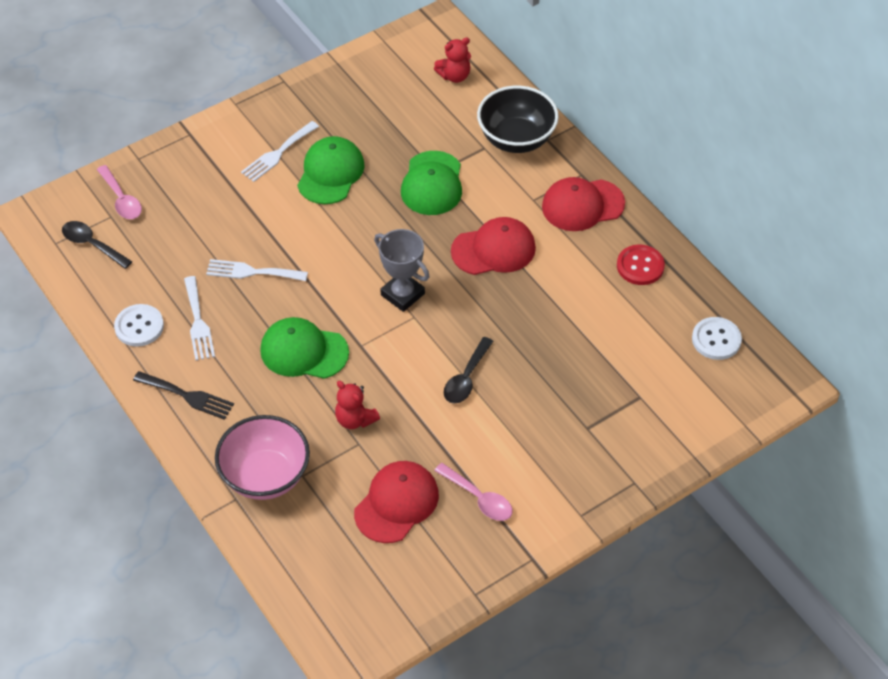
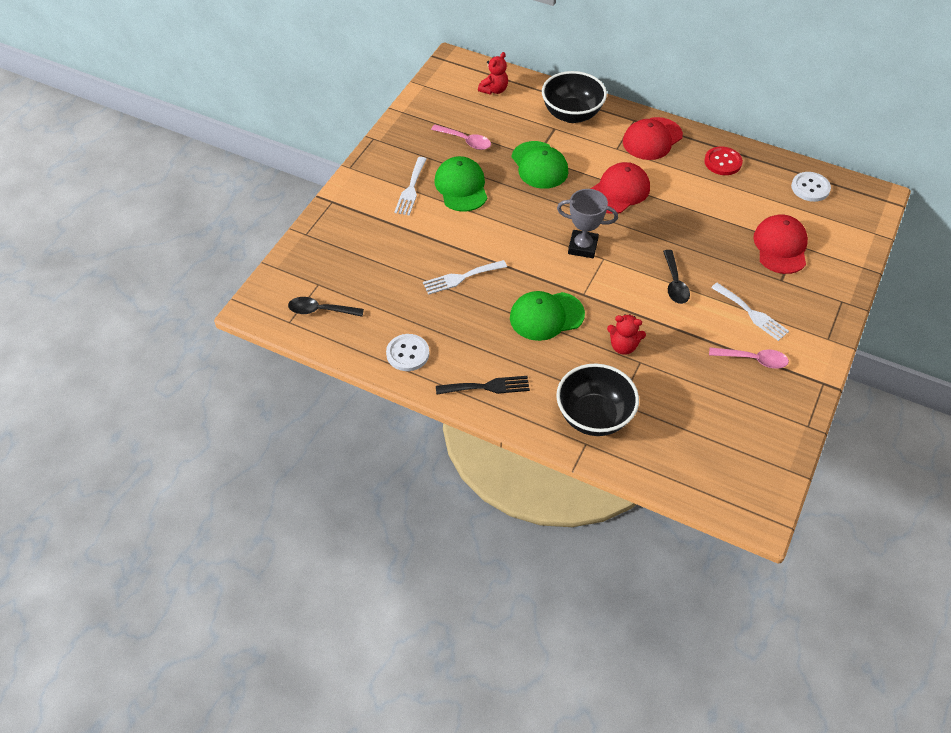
camera: 30 degrees left, 0 degrees up
pink spoon [97,165,142,219] -> pink spoon moved to [431,125,491,150]
white fork [184,276,215,361] -> white fork moved to [711,283,789,341]
pink bowl [215,415,310,500] -> black bowl [556,364,639,436]
red cap [354,461,439,543] -> red cap moved to [753,214,808,274]

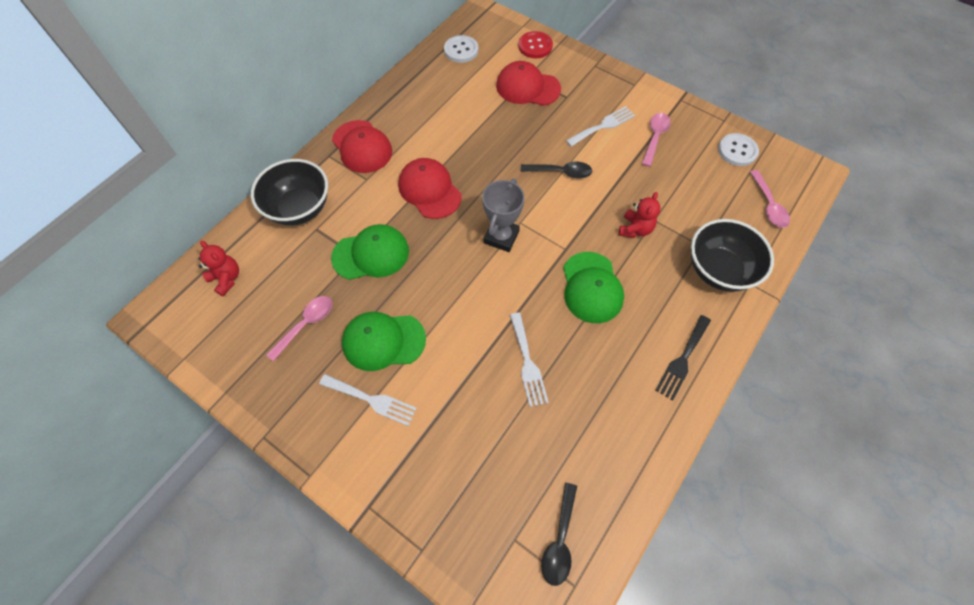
camera: 80 degrees left, 10 degrees up
white button [386,334,429,371] -> white button moved to [718,133,759,166]
black fork [436,376,530,395] -> black fork turned 150 degrees counterclockwise [655,315,711,401]
red button [704,147,743,175] -> red button moved to [518,31,553,58]
none -> pink spoon [750,170,790,228]

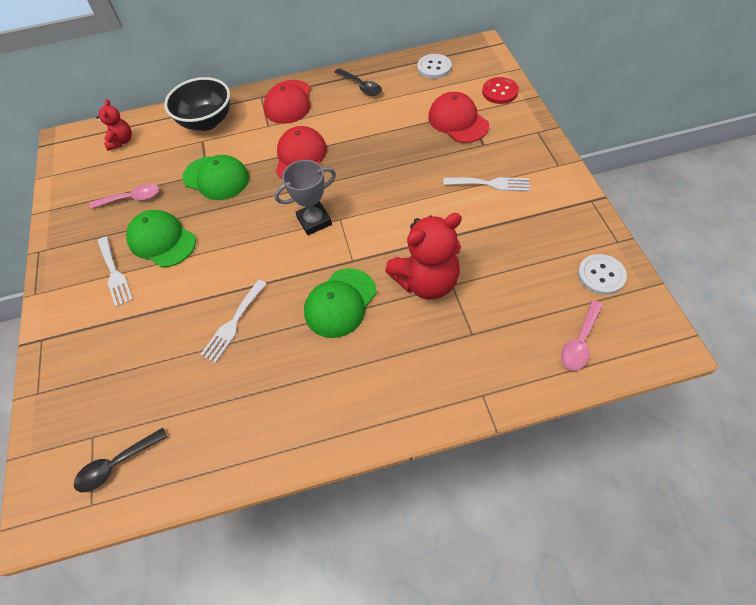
camera: 45 degrees right, 5 degrees down
black spoon [521,162,592,179] -> black spoon moved to [334,68,382,96]
red teddy bear [619,192,661,238] -> red teddy bear [385,213,462,300], size x1.88
pink spoon [642,113,671,167] -> none
black fork [655,315,711,401] -> none
black bowl [691,219,774,292] -> none

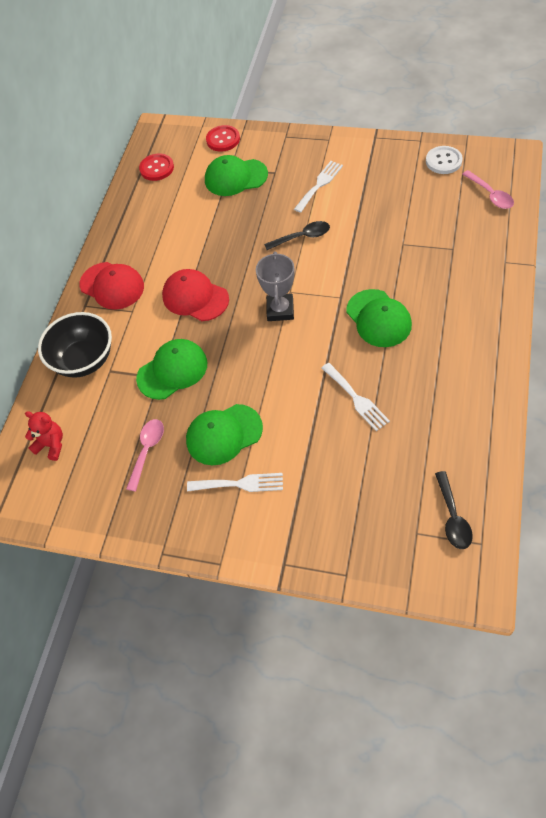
camera: 60 degrees left, 0 degrees up
black spoon [334,68,382,96] -> black spoon moved to [264,221,330,250]
red teddy bear [385,213,462,300] -> none
white button [417,54,451,79] -> red button [139,153,174,181]
red cap [428,92,489,143] -> green cap [205,155,268,196]

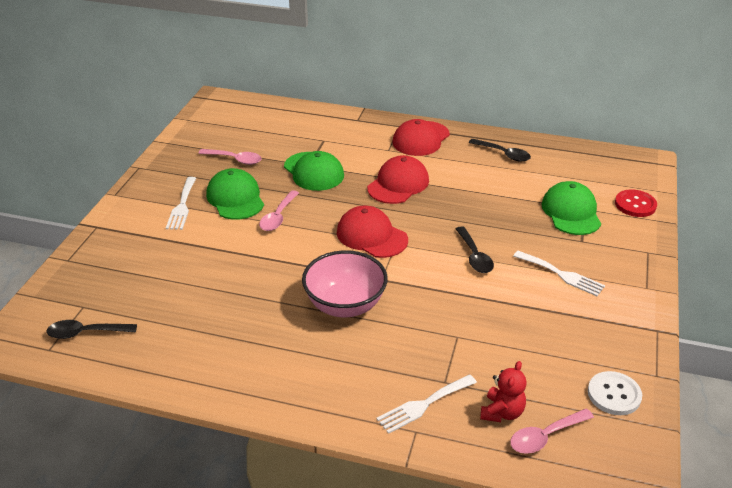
camera: 85 degrees right, 20 degrees down
red teddy bear [25,411,63,461] -> red teddy bear moved to [480,361,527,422]
black bowl [38,312,112,378] -> none
red button [139,153,174,181] -> none
grey trophy [256,251,295,321] -> red cap [337,206,408,258]
white fork [321,363,390,431] -> white fork moved to [376,375,477,434]
green cap [346,289,412,347] -> pink bowl [302,250,388,317]
none -> pink spoon [259,190,299,231]
none -> black spoon [469,139,531,162]

